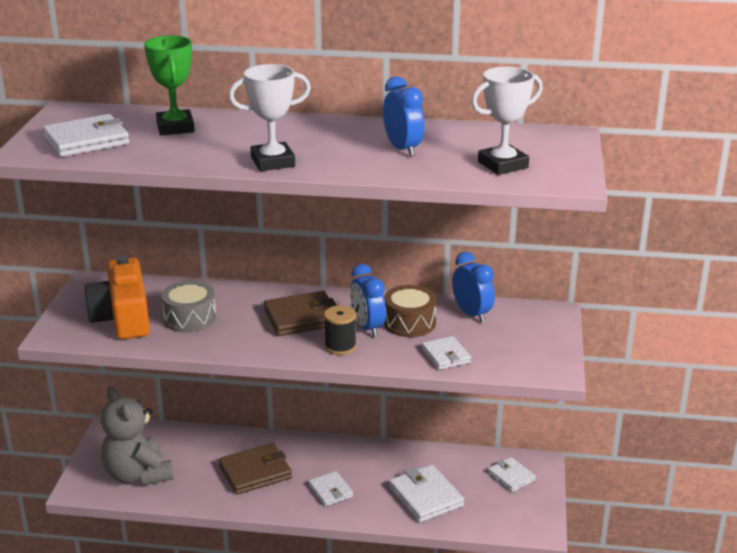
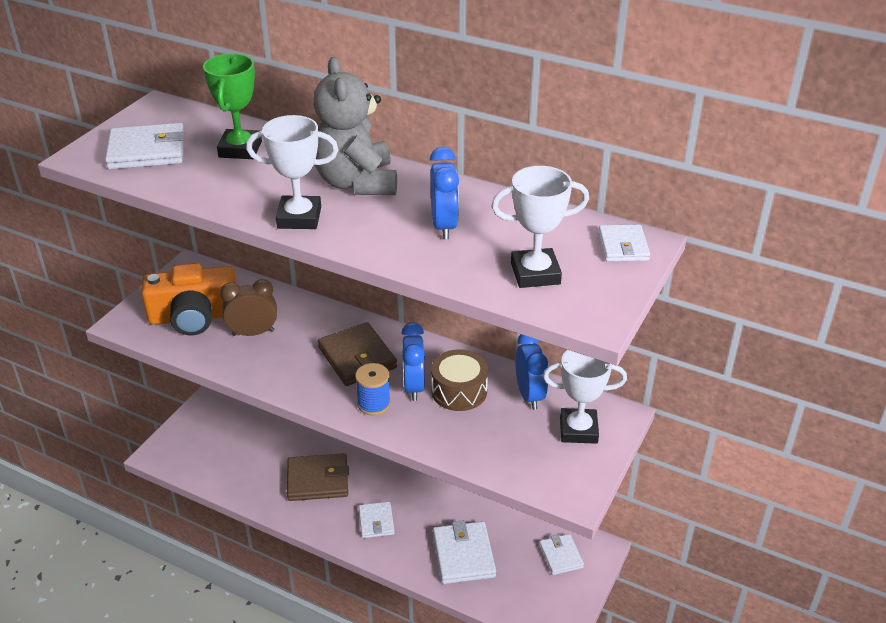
camera: 20 degrees right, 10 degrees up
orange camera [84,256,150,340] -> orange camera turned 105 degrees counterclockwise [141,263,236,335]
grey teddy bear [101,386,173,486] -> grey teddy bear moved to [313,57,397,195]
grey drum [161,281,216,333] -> brown clock [220,279,277,336]
brown wallet [264,291,336,336] -> brown wallet turned 60 degrees clockwise [318,322,397,386]
black spool [324,305,356,355] -> blue spool [355,363,391,416]
white wallet [421,336,471,370] -> white wallet moved to [598,224,650,262]
none -> white trophy [543,350,627,444]

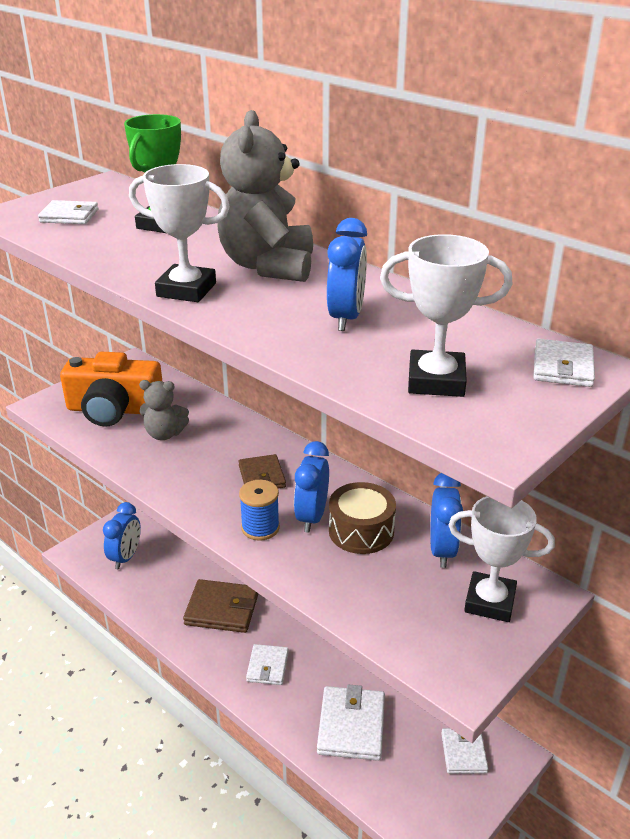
camera: 15 degrees right, 5 degrees down
white wallet [105,123,185,169] -> white wallet [38,200,98,224], size x0.62
brown clock [220,279,277,336] -> grey teddy bear [139,380,189,440]
brown wallet [318,322,397,386] -> brown wallet [238,454,286,489], size x0.62
none -> blue clock [103,502,141,569]

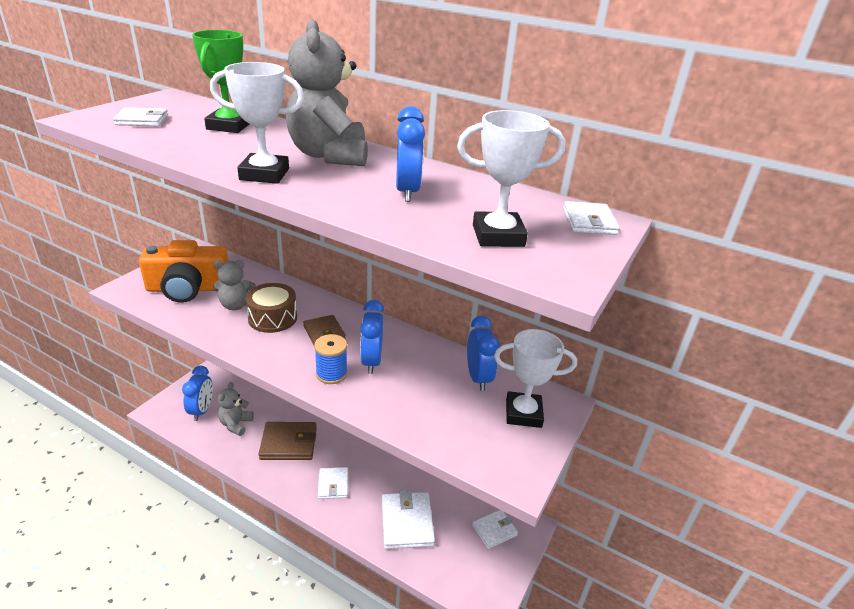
camera: 15 degrees left, 0 degrees up
brown drum [329,482,396,554] -> brown drum moved to [245,283,297,333]
white wallet [441,728,489,774] -> white wallet turned 75 degrees clockwise [472,510,518,549]
none -> grey teddy bear [218,382,254,436]

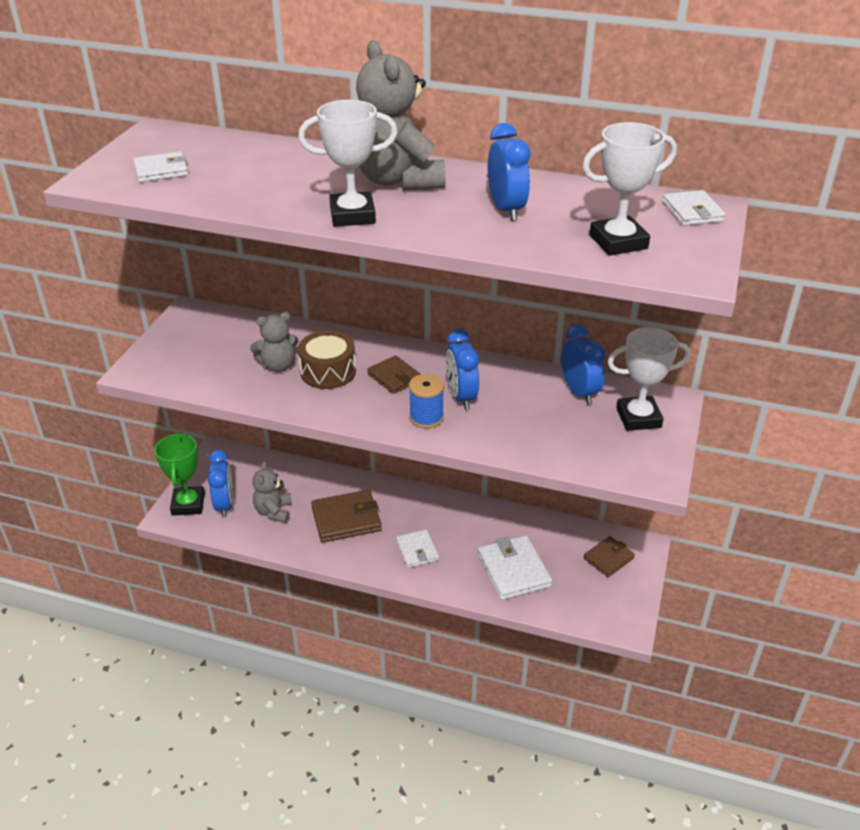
camera: 10 degrees left, 5 degrees up
orange camera [139,240,229,303] -> none
green trophy [192,30,249,133] -> green trophy moved to [155,432,205,516]
white wallet [472,510,518,549] -> brown wallet [583,536,635,577]

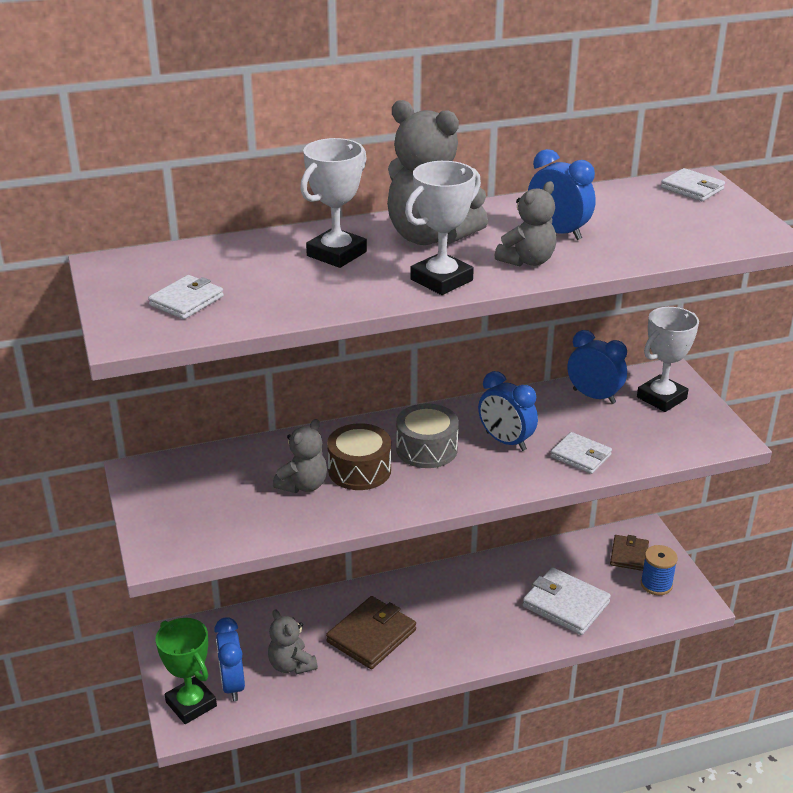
camera: 35 degrees left, 5 degrees down
blue clock [208,450,233,518] -> blue clock turned 150 degrees counterclockwise [214,617,245,701]
brown wallet [367,355,420,394] -> grey drum [396,403,459,468]
white wallet [396,529,439,568] -> white wallet moved to [550,432,612,474]
blue spool [409,374,444,428] -> blue spool moved to [641,545,678,595]
white trophy [582,122,677,256] -> white trophy moved to [300,138,367,268]
none -> grey teddy bear [494,181,556,267]

